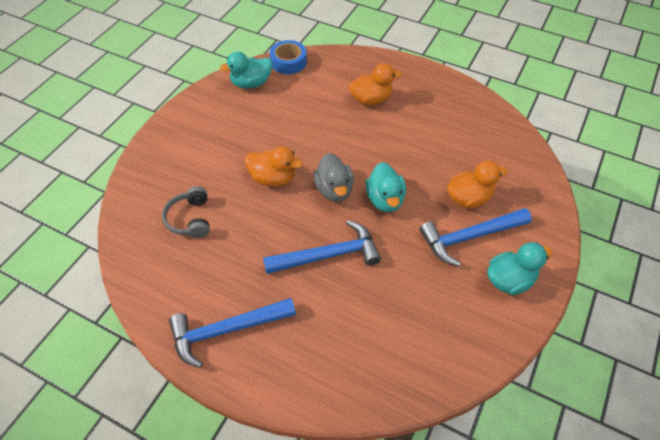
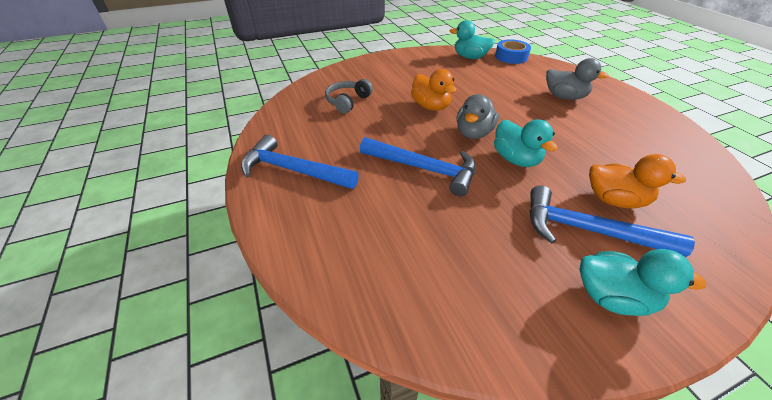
camera: 40 degrees right, 10 degrees down
orange duck [349,63,402,105] -> grey duck [546,58,609,100]
turquoise duck [366,162,406,212] -> turquoise duck turned 60 degrees counterclockwise [494,119,558,167]

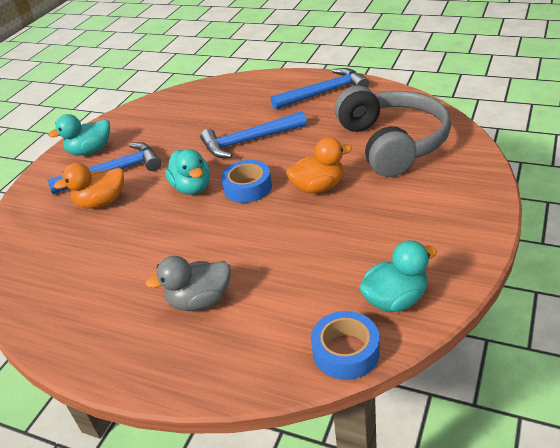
camera: 140 degrees right, 5 degrees down
grey headphones [325,79,373,114] -> grey headphones [334,86,451,177], size x2.12
orange duck [411,69,457,111] -> orange duck turned 150 degrees clockwise [286,137,352,193]
grey duck [456,94,499,139] -> blue tape [221,160,272,203]
turquoise duck [494,119,558,167] -> turquoise duck turned 135 degrees counterclockwise [165,149,210,195]

